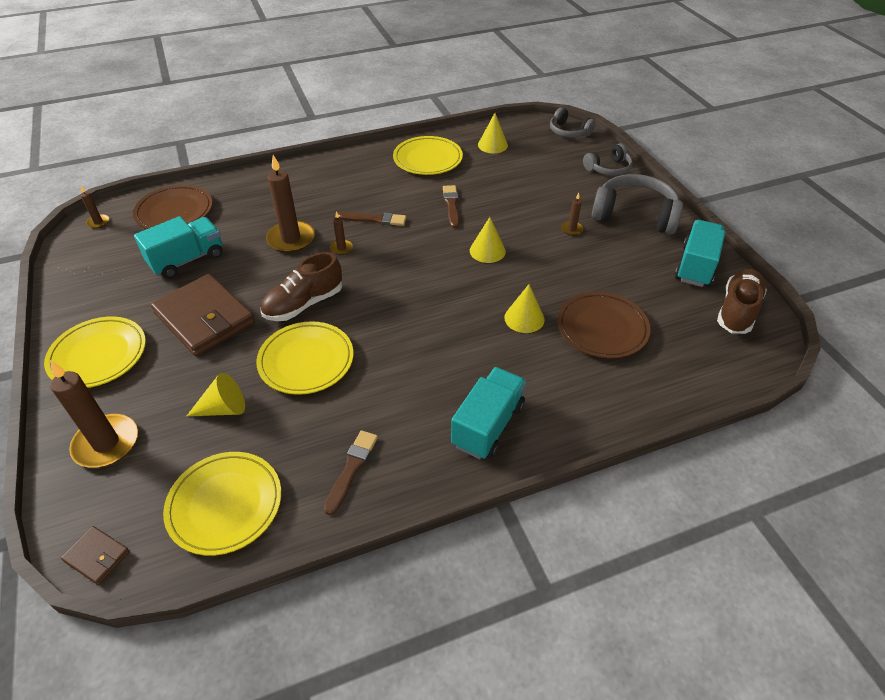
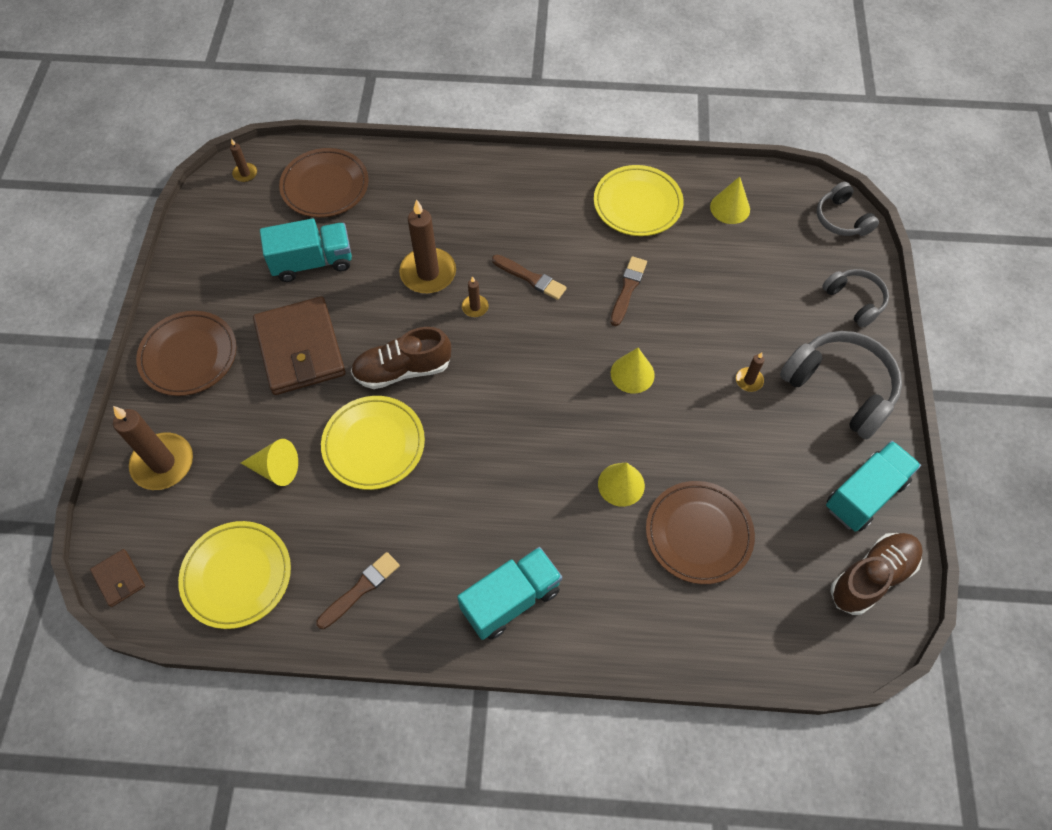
camera: 25 degrees right, 15 degrees up
yellow plate [44,317,146,388] -> brown plate [136,311,236,396]
grey headphones [583,143,632,176] -> grey headphones turned 120 degrees counterclockwise [822,269,889,328]

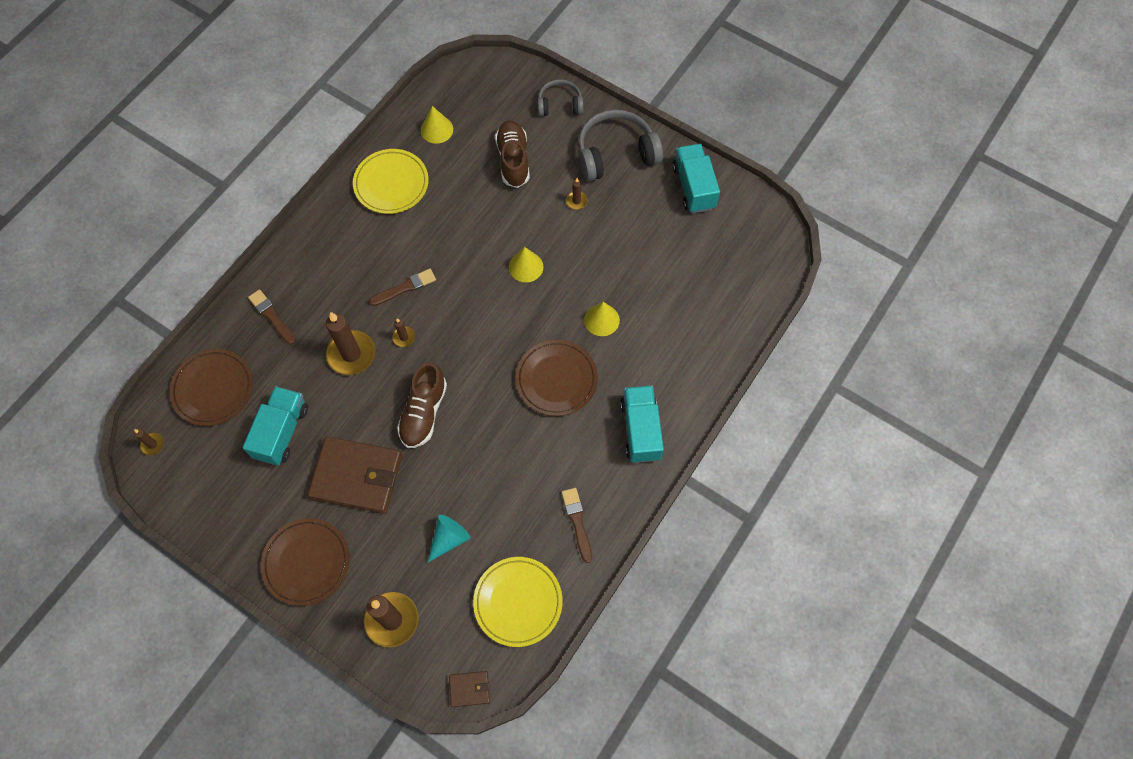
camera: 60 degrees left, 5 degrees up
yellow cone [241,439,298,486] -> turquoise cone [428,515,470,562]
yellow plate [321,396,425,490] -> none
brown brush [610,256,647,326] -> brown brush moved to [248,289,296,345]
brown plate [646,481,755,584] -> brown plate moved to [516,340,598,416]
grey headphones [817,182,879,236] -> none
brown shoe [830,533,923,615] -> brown shoe moved to [495,120,530,188]

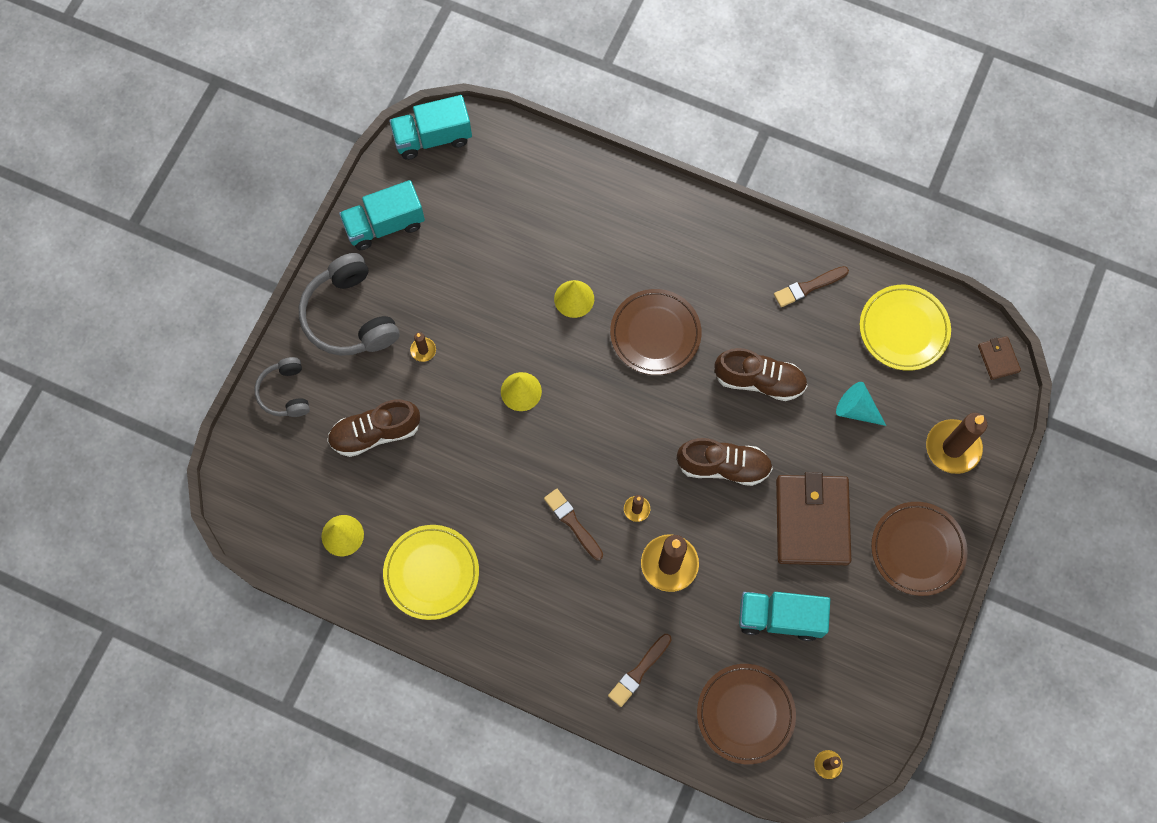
camera: 100 degrees left, 5 degrees up
turquoise truck [620,385,664,463] -> turquoise truck moved to [389,95,472,160]
none -> brown shoe [715,348,808,401]

